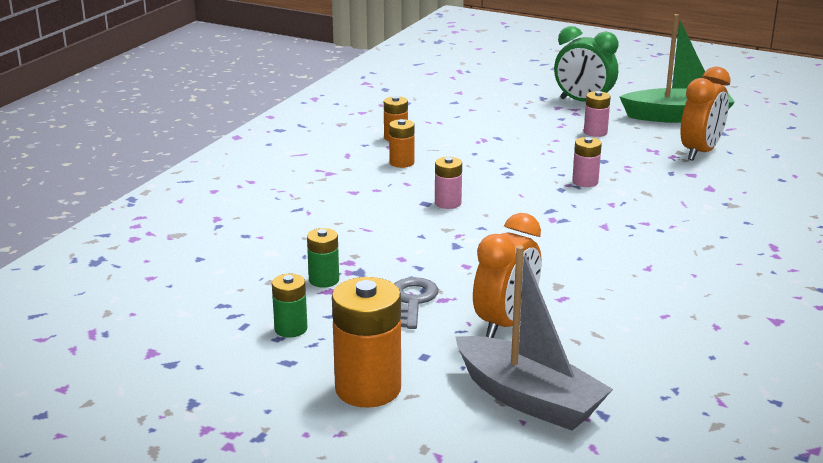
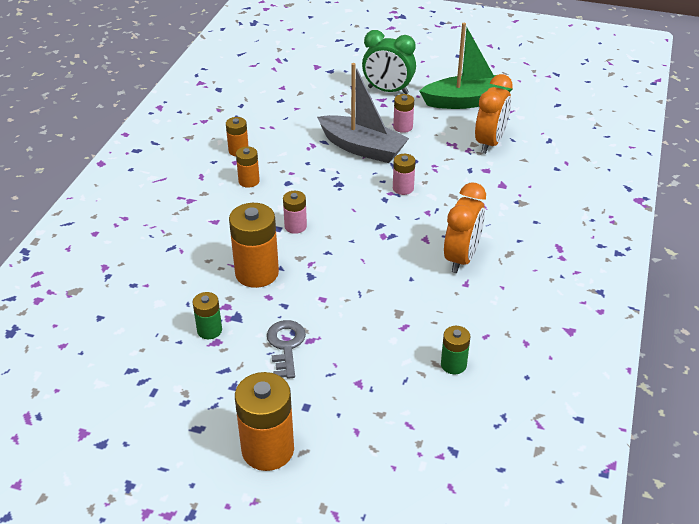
camera: 10 degrees left, 15 degrees up
green battery [272,274,307,338] -> green battery moved to [441,326,470,374]
grey boat [455,245,613,431] -> grey boat moved to [317,63,409,163]
orange clock [473,213,542,338] -> orange clock moved to [444,183,486,273]
none -> orange battery [229,203,279,288]

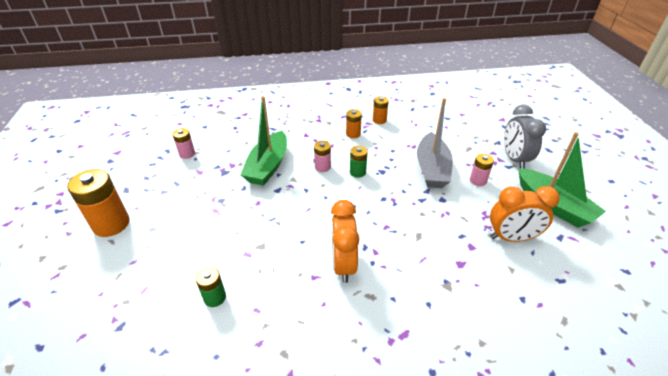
camera: 65 degrees right, 0 degrees up
green battery [192,292,222,339] -> green battery moved to [350,146,367,178]
orange battery [229,203,279,288] -> green boat [240,96,287,186]
grey key [267,320,306,379] -> none
green clock [362,30,416,94] -> grey clock [504,104,546,169]
pink battery [393,154,416,195] -> pink battery moved to [173,128,195,159]
orange clock [444,183,486,273] -> orange clock turned 90 degrees clockwise [331,200,359,283]

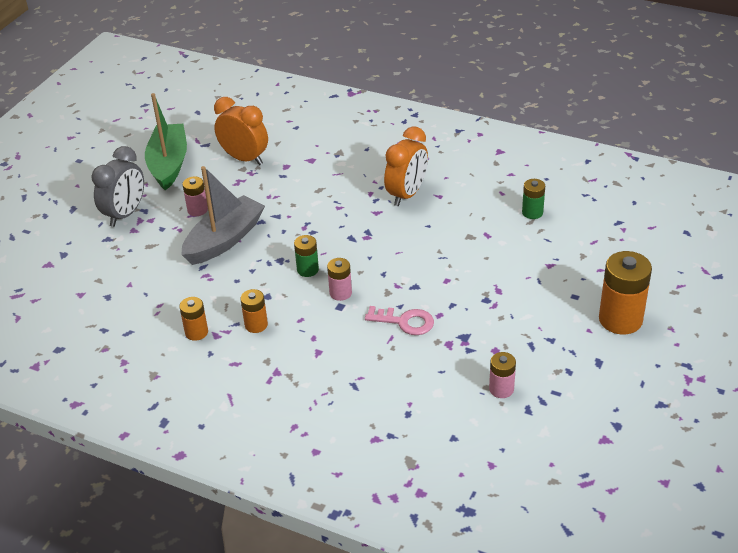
camera: 145 degrees left, 0 degrees up
green boat [240,96,287,186] -> pink key [365,306,434,335]

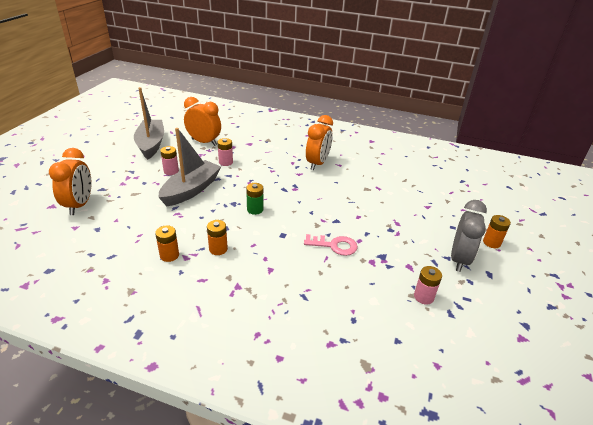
camera: 10 degrees left, 5 degrees down
grey clock [91,146,144,227] -> grey clock moved to [451,200,487,272]
green boat [145,93,187,190] -> grey boat [134,87,164,159]
pink battery [327,258,352,301] -> pink battery moved to [217,138,233,166]
green battery [522,179,545,219] -> none
orange battery [599,251,652,334] -> orange battery [483,215,511,248], size x0.54
none -> orange clock [49,148,92,215]

